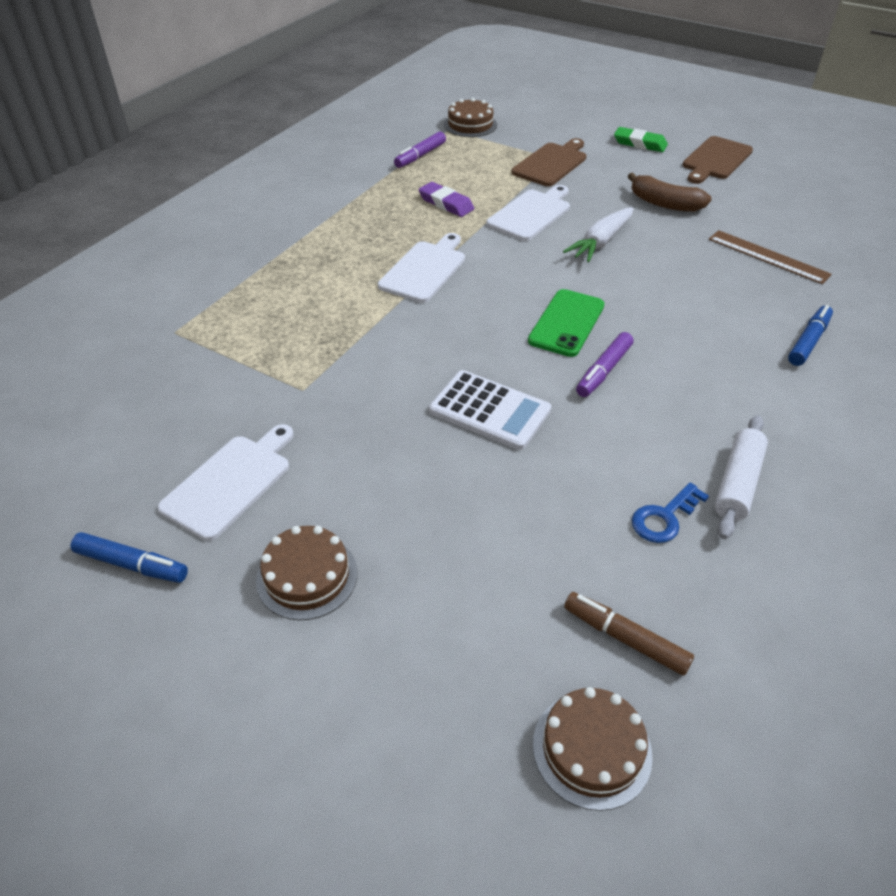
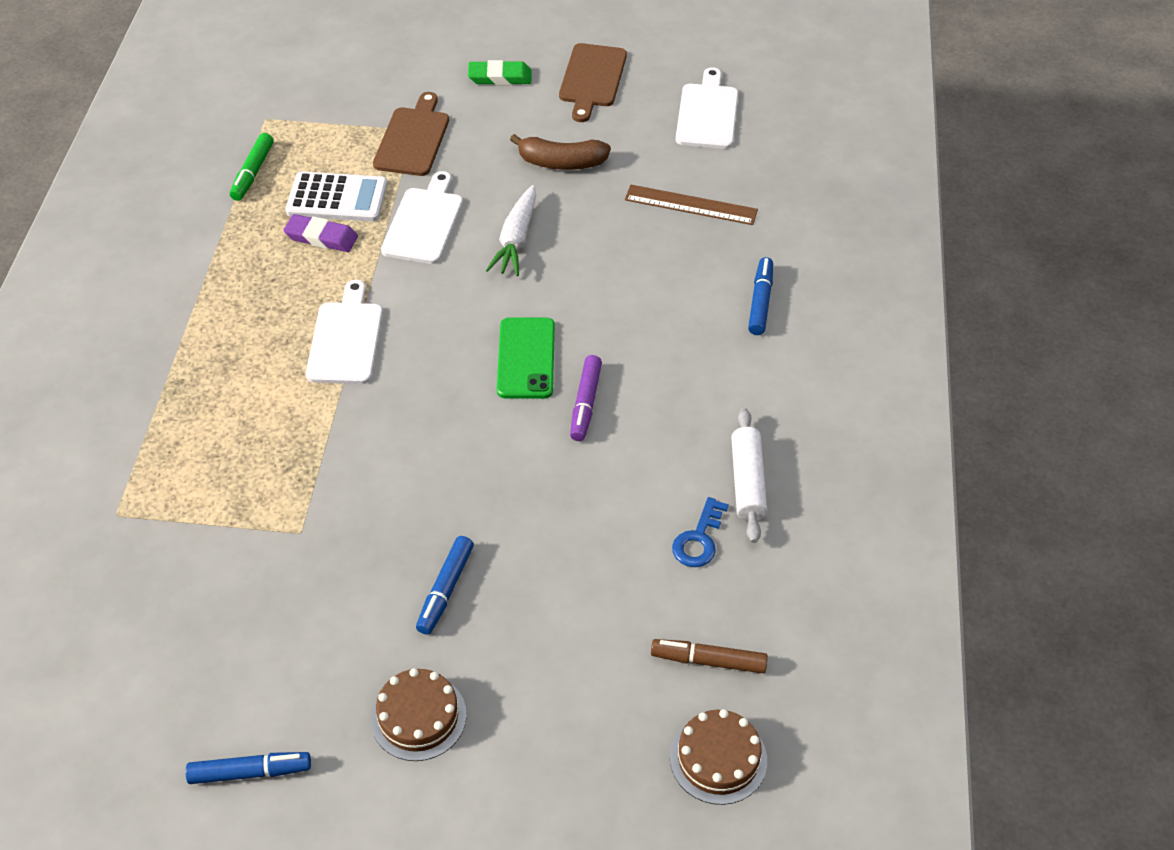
camera: 25 degrees left, 5 degrees up
white cutting board [158,424,294,541] -> white cutting board moved to [676,67,738,149]
purple marker [394,131,446,168] -> green marker [230,133,274,201]
white calculator [429,370,551,450] -> white calculator moved to [286,172,387,222]
brown cake [444,98,497,137] -> none
none -> blue marker [416,536,474,635]

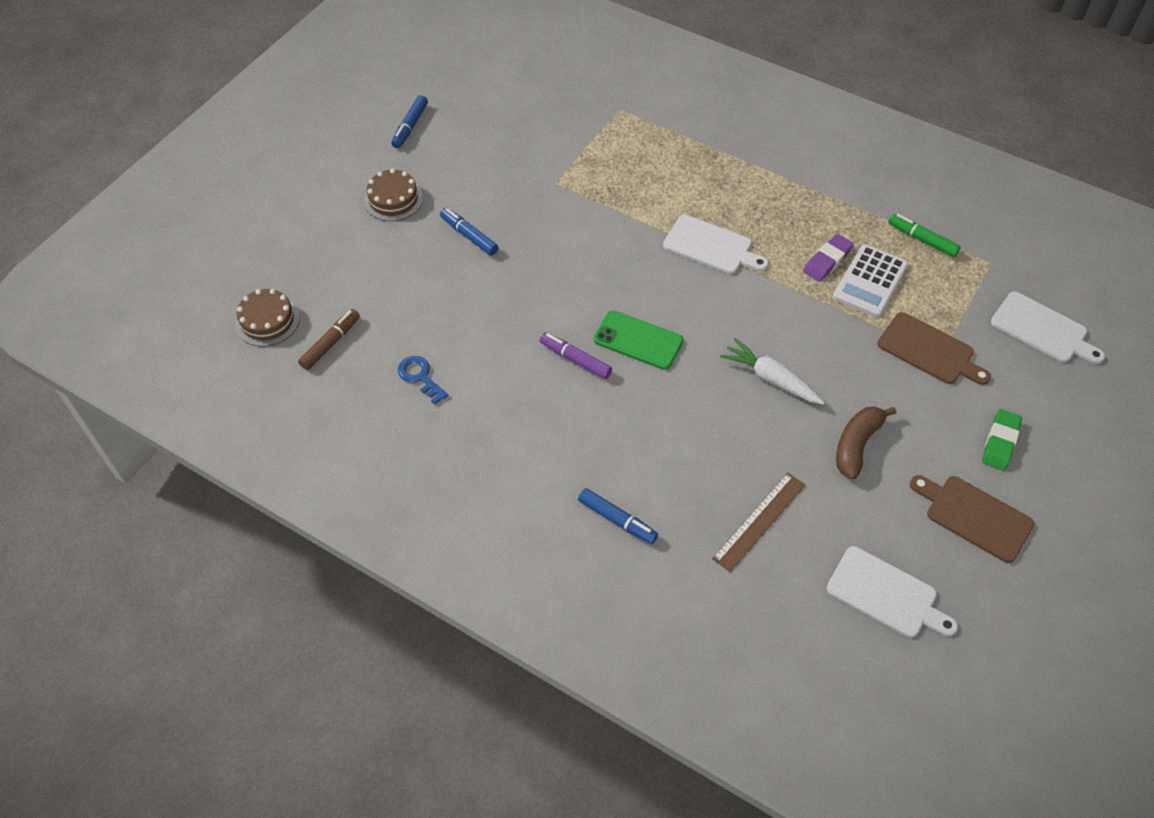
camera: 115 degrees right, 5 degrees up
white cutting board [381,171,463,264] -> white cutting board moved to [991,292,1105,364]
white rolling pin [731,408,767,543] -> none

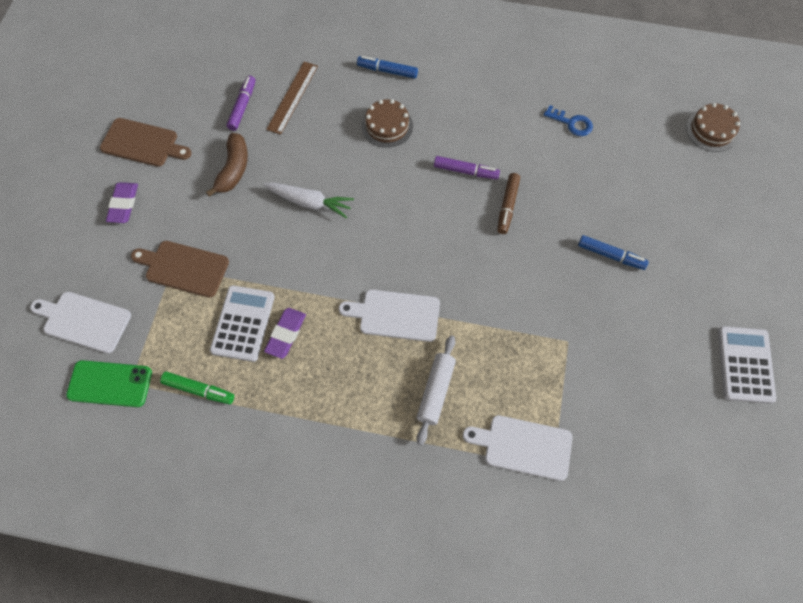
camera: 160 degrees right, 10 degrees up
brown marker [298,309,360,370] -> brown marker moved to [497,173,520,234]
brown cake [364,169,423,221] -> brown cake moved to [362,99,413,148]
blue marker [391,95,428,148] -> white calculator [718,326,776,404]
green phone [594,310,684,370] -> green phone moved to [66,360,152,407]
white cutting board [827,546,958,638] -> white cutting board moved to [463,415,573,481]
green eraser [982,409,1022,471] -> purple eraser [106,182,138,223]
none -> purple marker [226,76,256,131]
none -> white rolling pin [417,336,456,445]

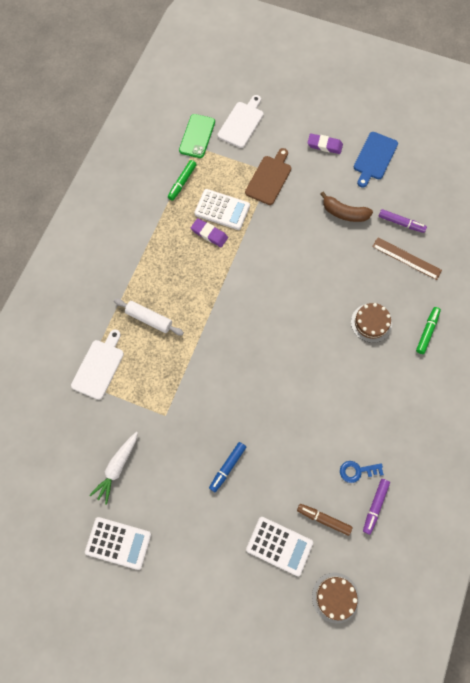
camera: 100 degrees right, 5 degrees up
brown cutting board [100,118,191,167] -> blue cutting board [354,132,398,188]
white carrot [263,182,354,219] -> white carrot moved to [89,431,138,505]
white cutting board [339,289,440,342] -> none
blue marker [357,56,418,79] -> green marker [416,307,441,354]
purple marker [434,156,500,179] -> purple marker moved to [363,479,390,535]
brown marker [497,173,520,234] -> brown marker moved to [297,504,352,536]
blue key [544,105,593,136] -> blue key turned 45 degrees clockwise [340,461,384,483]
none -> white calculator [246,517,313,576]

